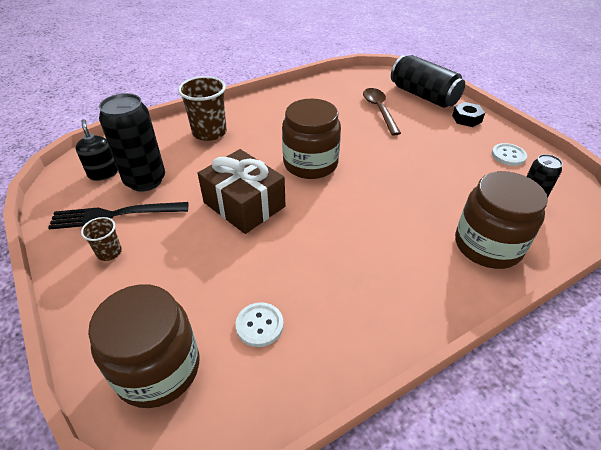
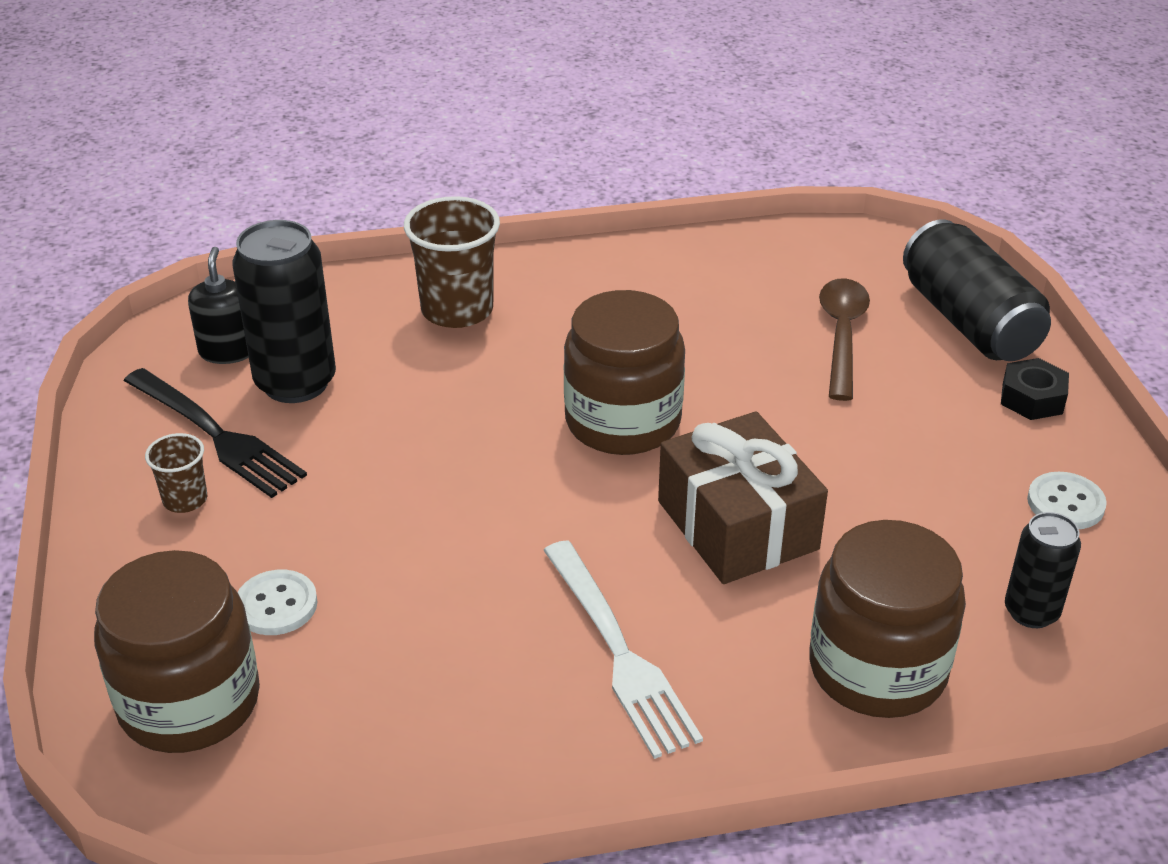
camera: 20 degrees right, 5 degrees down
black fork [48,202,188,229] -> black fork turned 150 degrees counterclockwise [124,368,307,498]
brown gift [197,149,286,234] -> brown gift moved to [658,411,828,584]
white button [235,302,284,347] -> white button moved to [237,570,318,635]
none -> white fork [543,540,703,759]

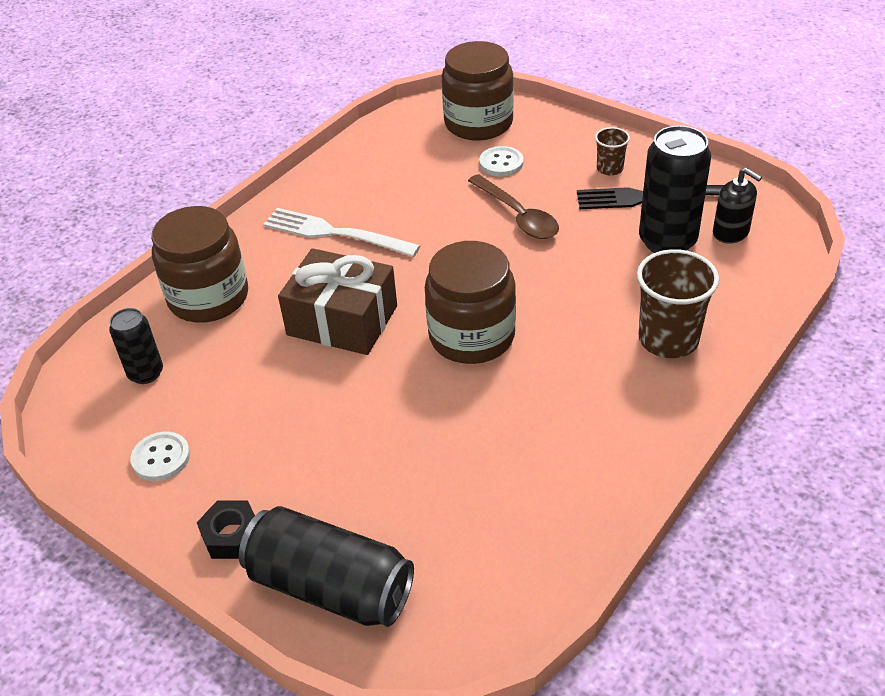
camera: 140 degrees right, 5 degrees up
brown spoon [819,278,870,401] -> brown spoon moved to [468,174,559,239]

